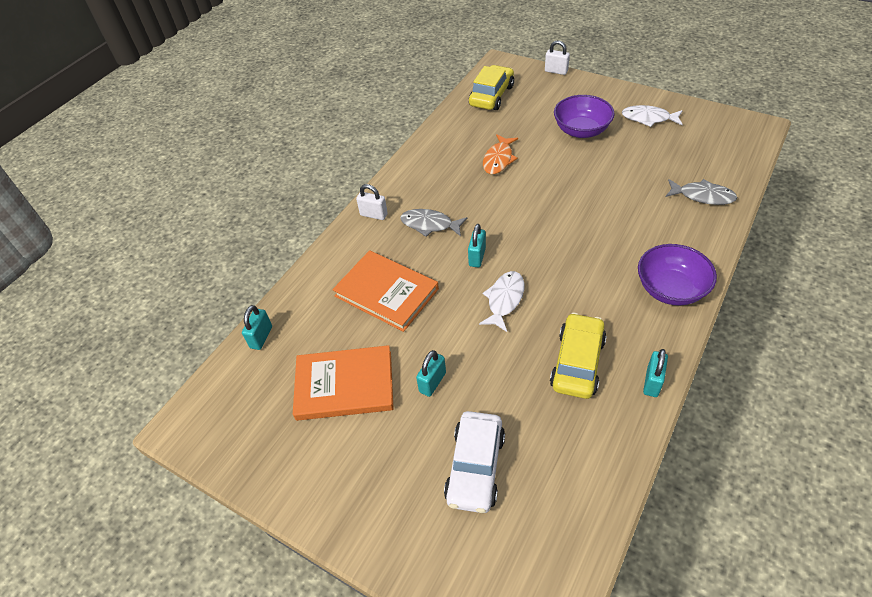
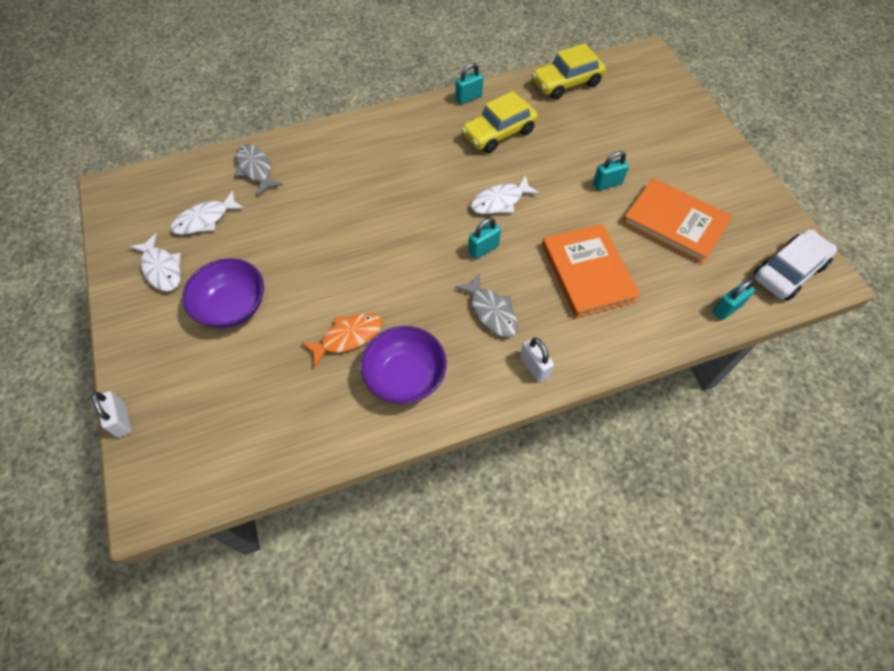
camera: 145 degrees left, 10 degrees up
white car [444,411,505,513] -> white car moved to [754,229,837,300]
yellow car [469,65,514,110] -> yellow car moved to [532,43,606,100]
purple bowl [638,244,717,306] -> purple bowl moved to [360,326,447,404]
none -> white fish [170,191,245,235]

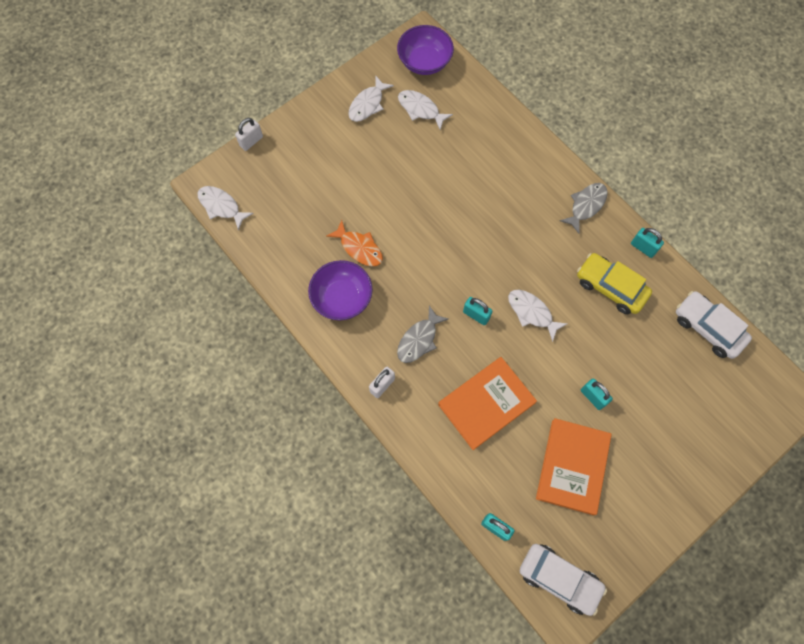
camera: 70 degrees right, 10 degrees up
purple bowl [182,258,264,328] -> purple bowl moved to [397,25,454,75]
grey fish [236,144,283,196] -> grey fish moved to [560,183,608,234]
yellow car [532,43,606,100] -> white car [676,291,752,359]
none -> white fish [198,186,254,231]

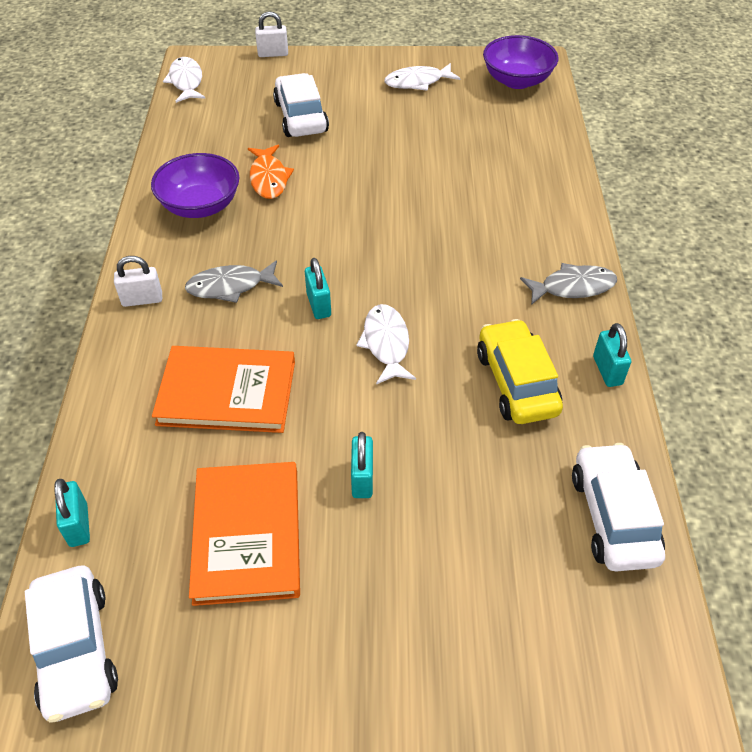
camera: 40 degrees right, 20 degrees down
white fish [398,90,453,130] -> none
orange book [536,418,612,515] -> orange book turned 60 degrees counterclockwise [189,462,300,606]
none -> white car [273,73,329,137]

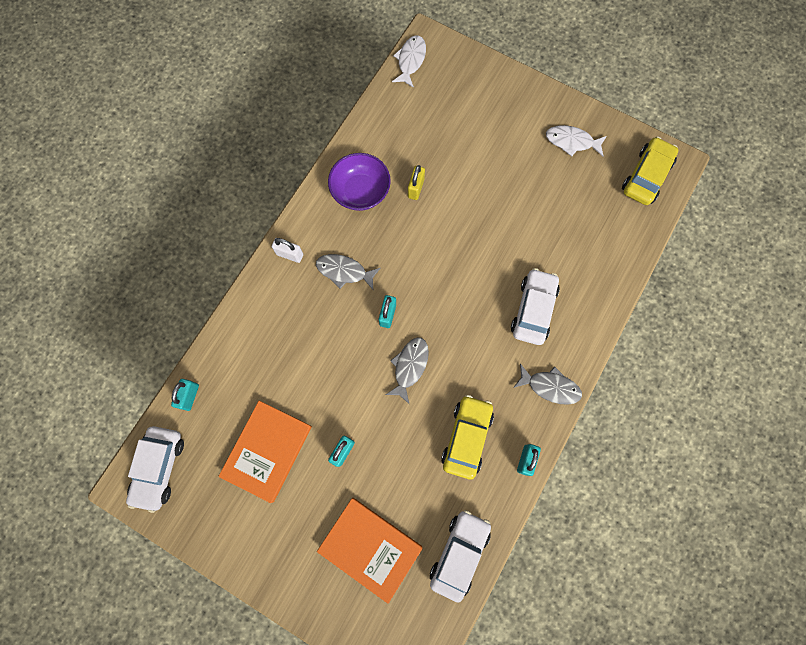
camera: 30 degrees right, 25 degrees up
orange book [152,346,295,433] -> orange book moved to [317,498,423,604]
orange fish [248,145,294,199] -> yellow padlock [408,165,425,200]
white padlock [255,11,288,57] -> none
white car [273,73,329,137] -> white car moved to [511,268,560,345]
white fish [356,304,416,385] -> grey fish [386,337,429,404]
purple bowl [483,35,559,89] -> yellow car [622,136,678,205]

